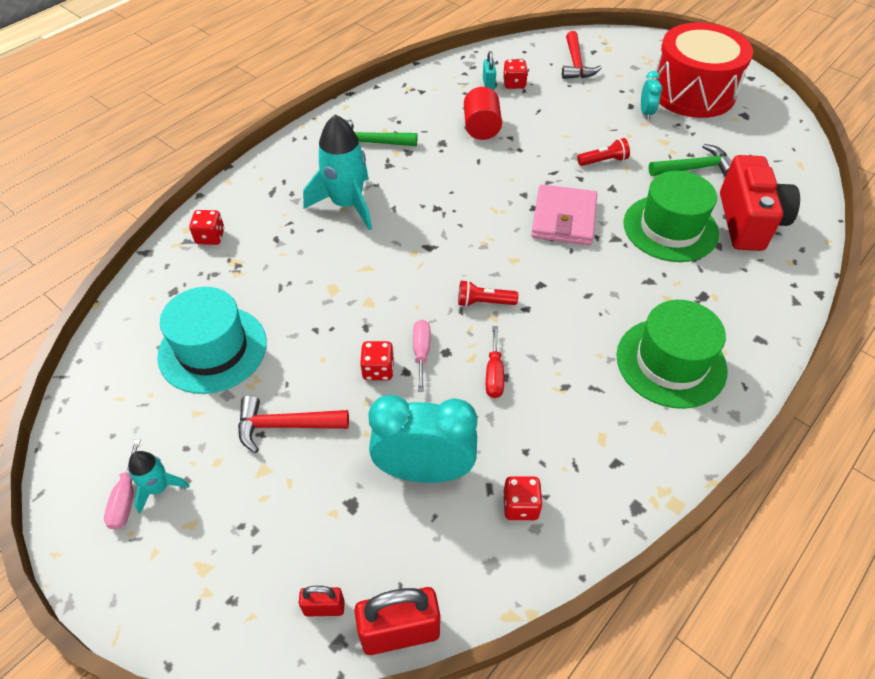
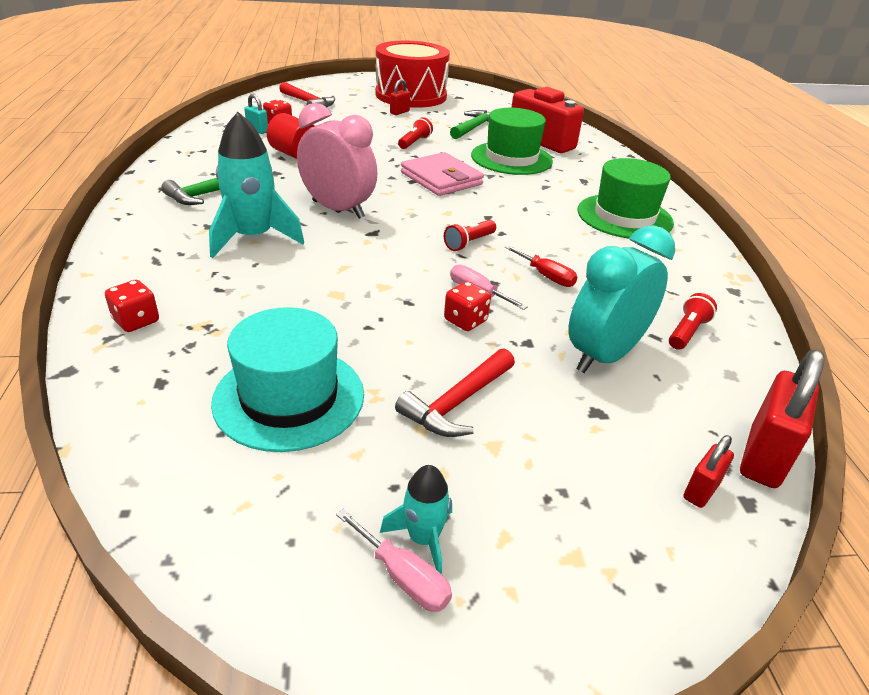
camera: 50 degrees left, 15 degrees down
red dice [503,476,543,520] -> red flashlight [669,293,717,350]
turquoise clock [641,71,663,120] -> red padlock [390,79,410,115]
none -> pink clock [297,103,378,219]

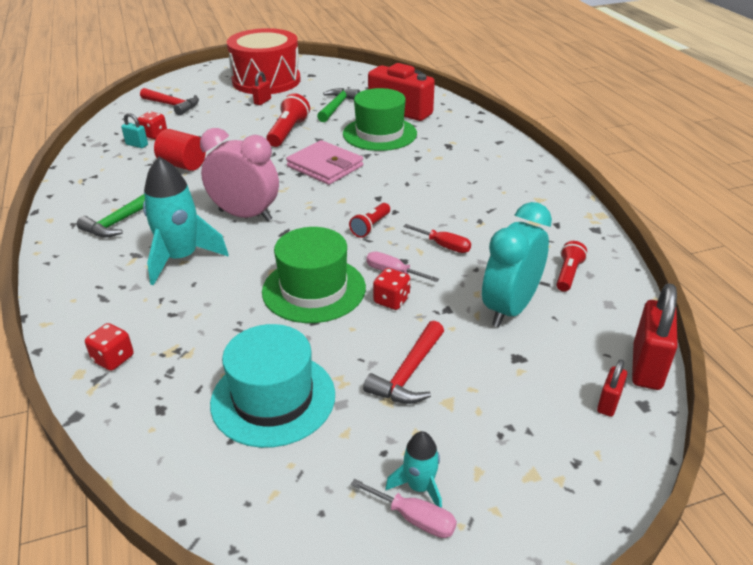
camera: 10 degrees left, 0 degrees up
red flashlight [398,117,433,149] -> red flashlight [266,93,310,147], size x1.59
green hat [577,158,674,239] -> green hat moved to [262,227,366,323]

